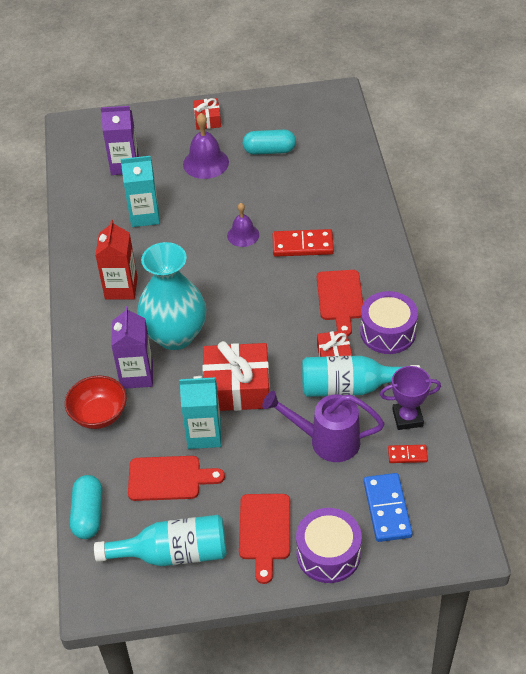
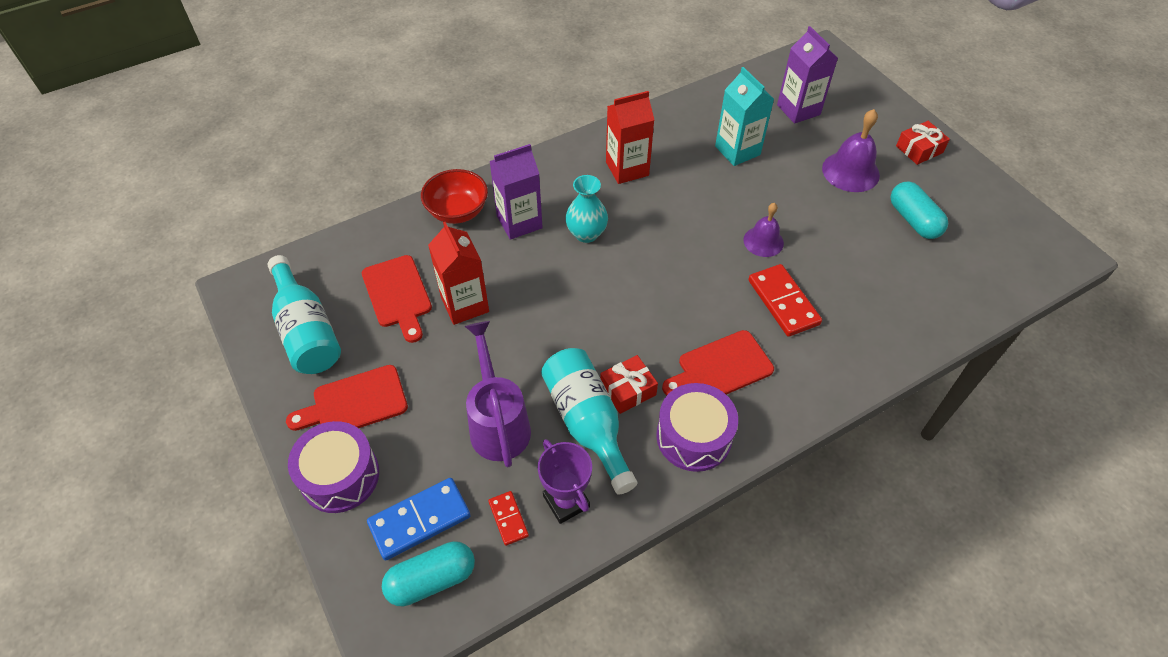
camera: 65 degrees right, 5 degrees up
turquoise capsule [70,475,102,539] -> turquoise capsule moved to [382,541,475,607]
turquoise vase [137,242,207,350] -> turquoise vase [565,175,608,243], size x0.54
turquoise carton [179,376,221,449] -> red carton [428,222,489,325]
red gift [202,341,270,411] -> none

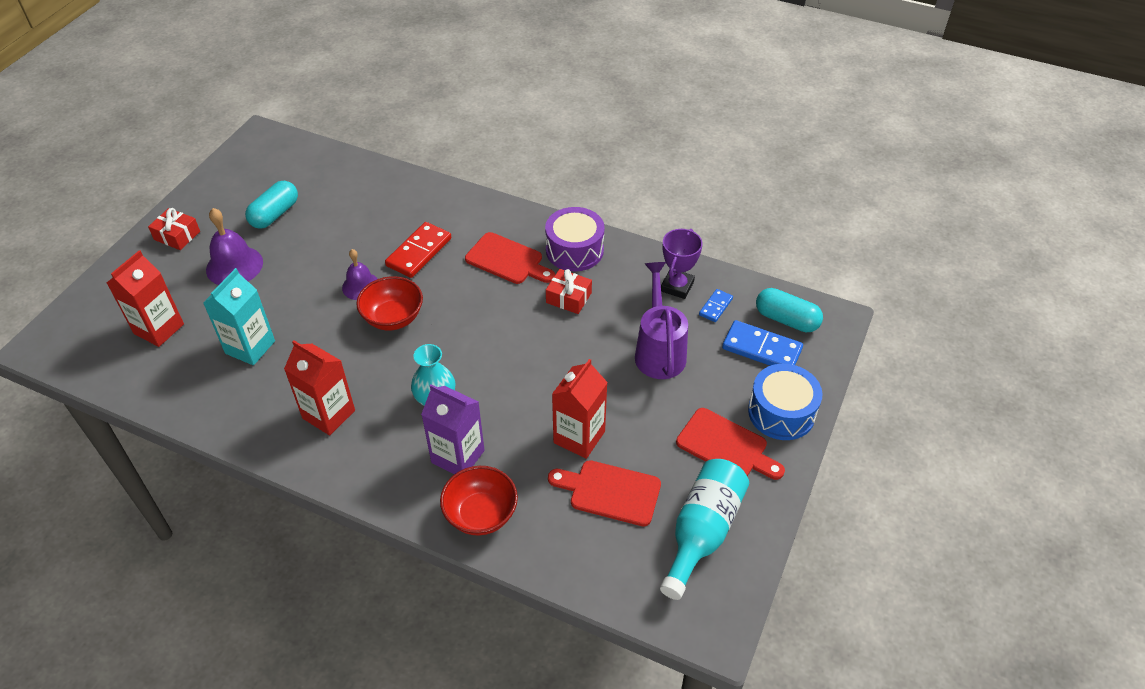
camera: 125 degrees left, 5 degrees down
purple drum [288,421,379,513] -> blue drum [748,364,822,440]
red cutting board [362,255,432,343] -> red cutting board turned 105 degrees counterclockwise [548,460,661,527]
purple watering can [465,321,531,467] -> purple watering can turned 135 degrees clockwise [635,262,688,379]
red domino [488,491,529,546] -> blue domino [699,289,733,322]
turquoise bottle [541,348,637,494] -> none
purple carton [777,26,838,124] -> red carton [107,250,184,347]
none -> red bowl [356,276,423,330]

